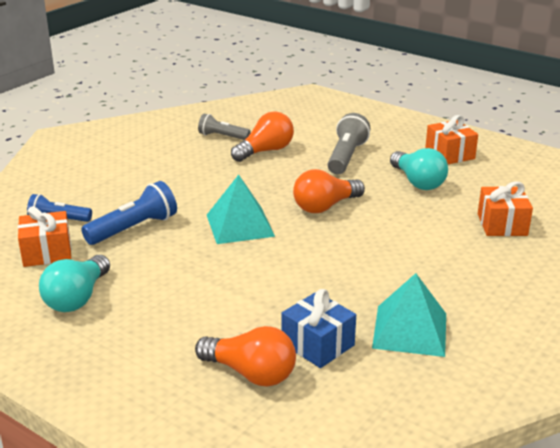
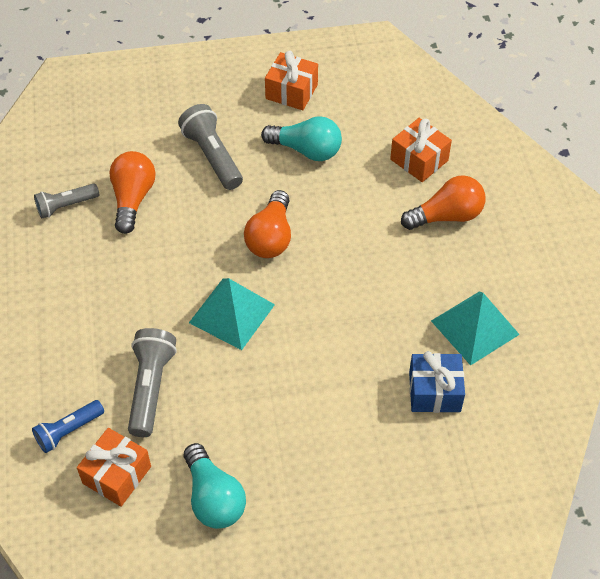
camera: 45 degrees left, 25 degrees up
blue flashlight [81,181,177,245] -> grey flashlight [128,328,177,437]
orange light bulb [195,326,296,387] -> orange light bulb moved to [401,175,485,230]

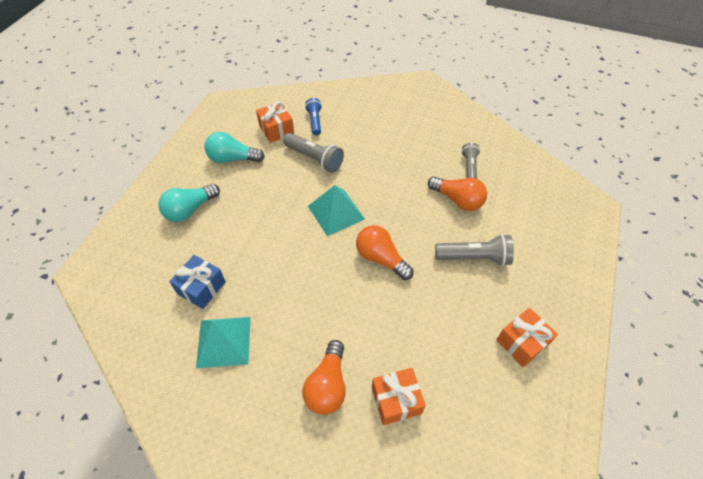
camera: 120 degrees right, 0 degrees up
turquoise light bulb [261,116,342,161] -> turquoise light bulb moved to [158,184,220,222]

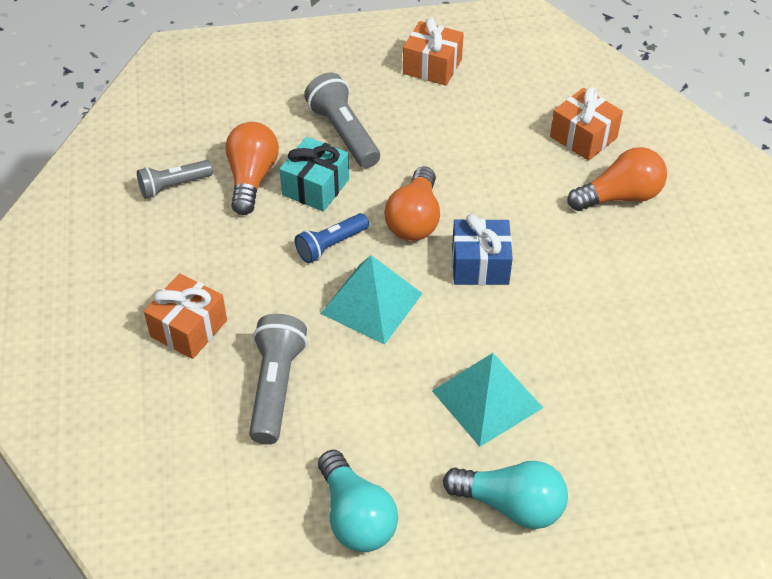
camera: 120 degrees left, 5 degrees down
blue gift [169,255,226,309] -> blue gift moved to [452,214,513,285]
turquoise pyramid [196,317,251,368] -> turquoise pyramid moved to [432,353,543,447]
orange gift [256,101,294,143] -> orange gift moved to [144,273,227,359]
blue flashlight [305,98,322,136] -> blue flashlight moved to [295,213,369,263]
none -> turquoise gift [279,137,349,212]

